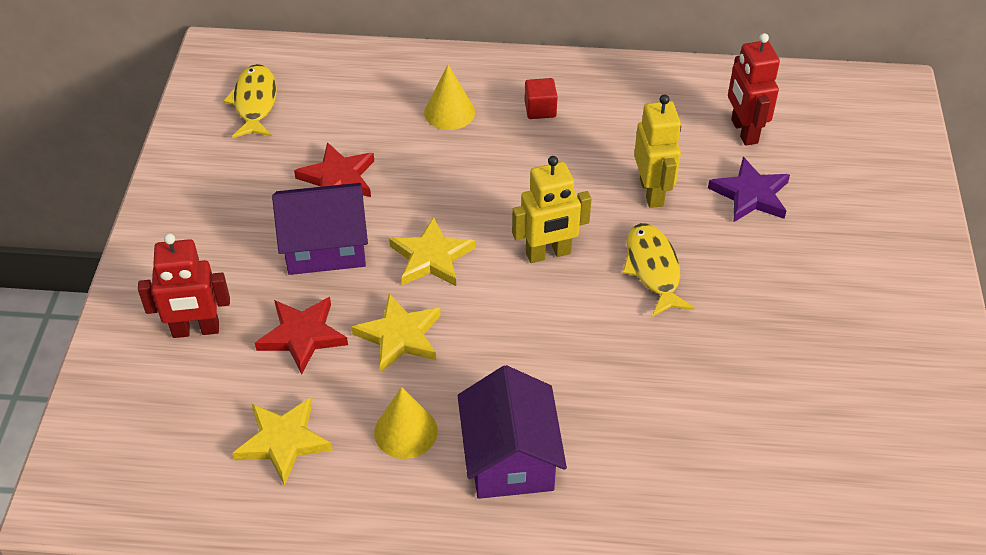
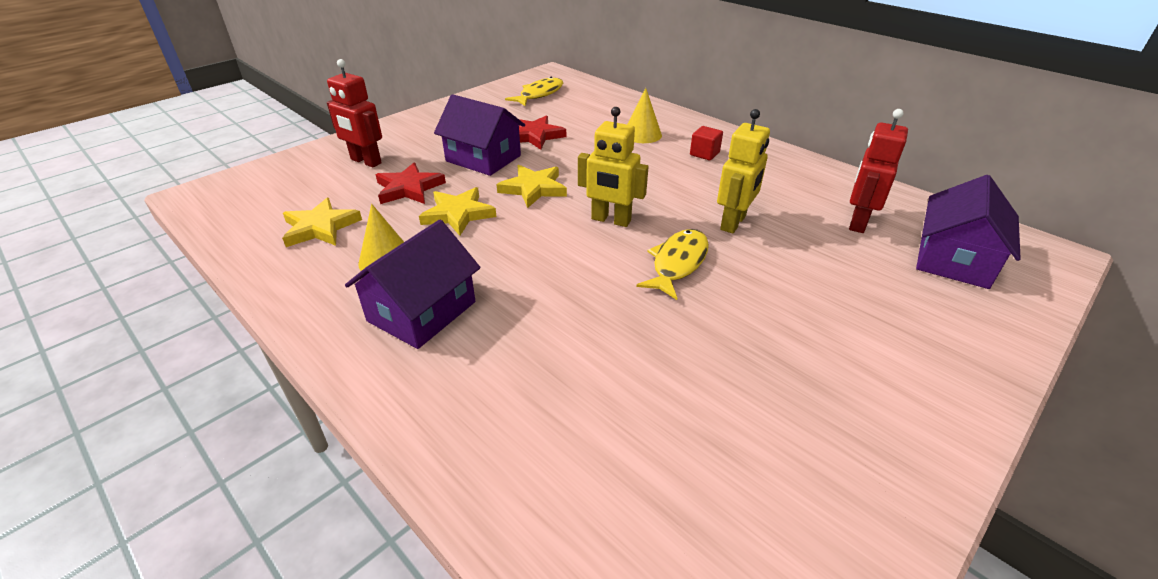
camera: 40 degrees right, 10 degrees down
purple star [708,157,790,222] -> none
none -> purple house [916,175,1021,289]

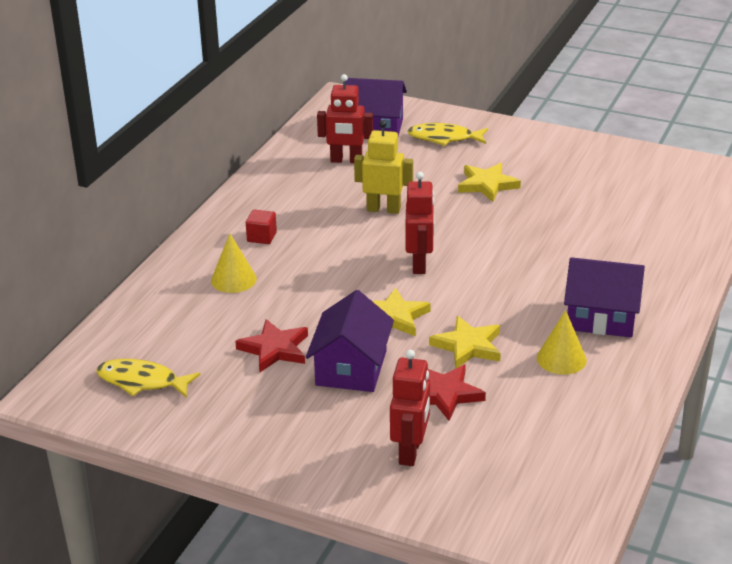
camera: 110 degrees left, 5 degrees down
yellow star [282,198,362,247] -> yellow star moved to [458,163,521,202]
yellow robot [578,107,649,227] -> red robot [406,172,434,274]
yellow fish [636,229,709,300] -> yellow fish moved to [407,123,488,146]

